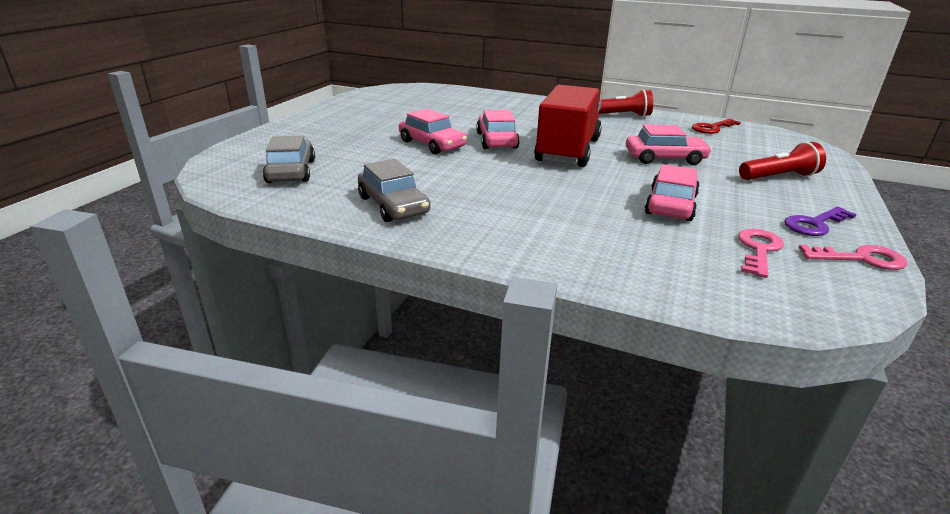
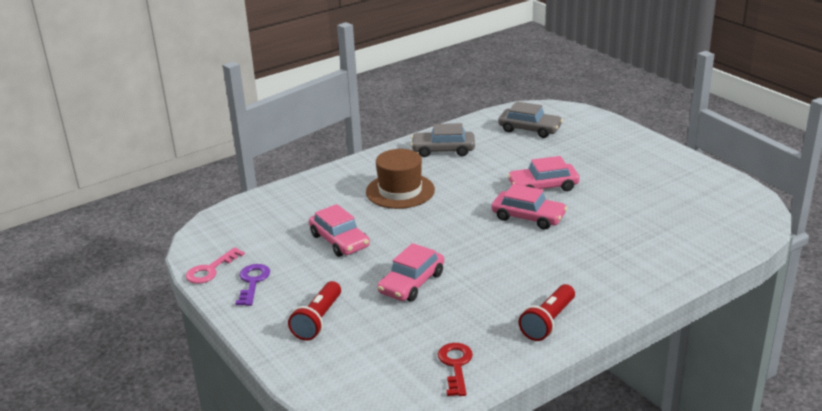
camera: 125 degrees right, 0 degrees up
red truck [534,85,602,167] -> none
pink key [738,229,784,278] -> none
none -> brown hat [366,149,435,209]

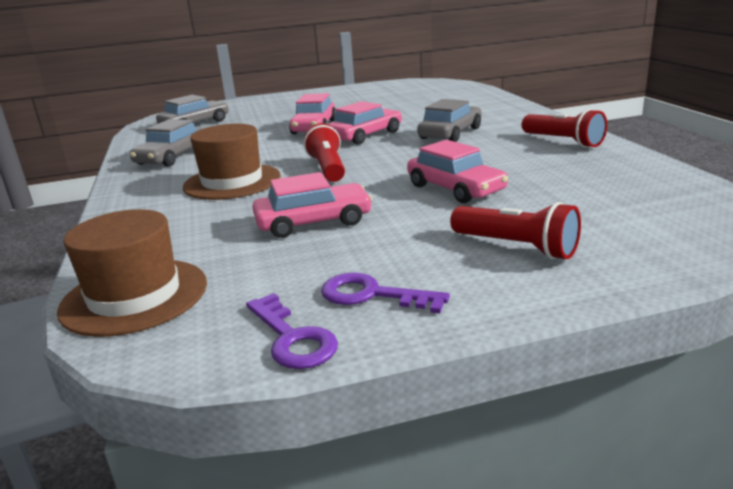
camera: 70 degrees left, 5 degrees down
pink key [186,247,245,284] -> purple key [246,293,338,369]
red key [438,343,473,396] -> none
none -> brown hat [57,209,207,337]
none -> red flashlight [304,123,345,182]
none -> grey car [417,99,482,142]

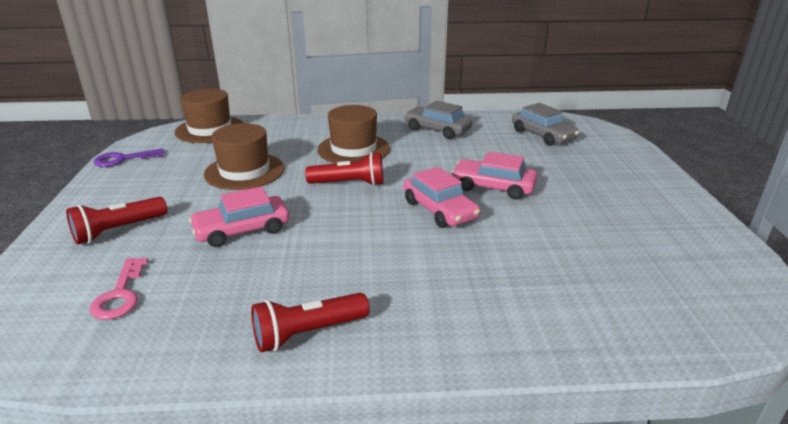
camera: 100 degrees right, 5 degrees up
pink car [252,172,373,238] -> brown hat [204,123,284,190]
purple key [321,272,450,313] -> none
grey car [417,99,482,142] -> none
none -> pink key [89,258,148,320]

